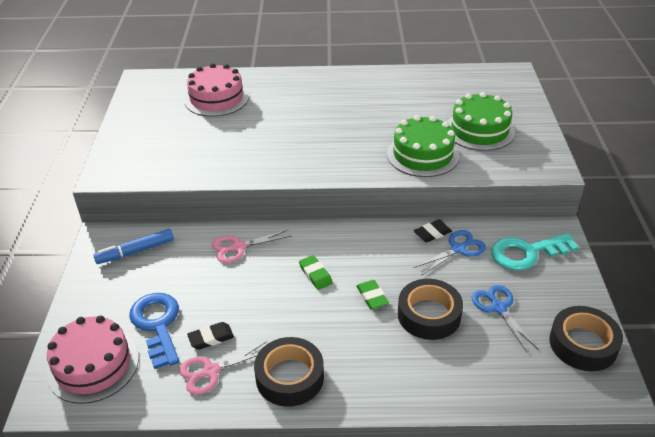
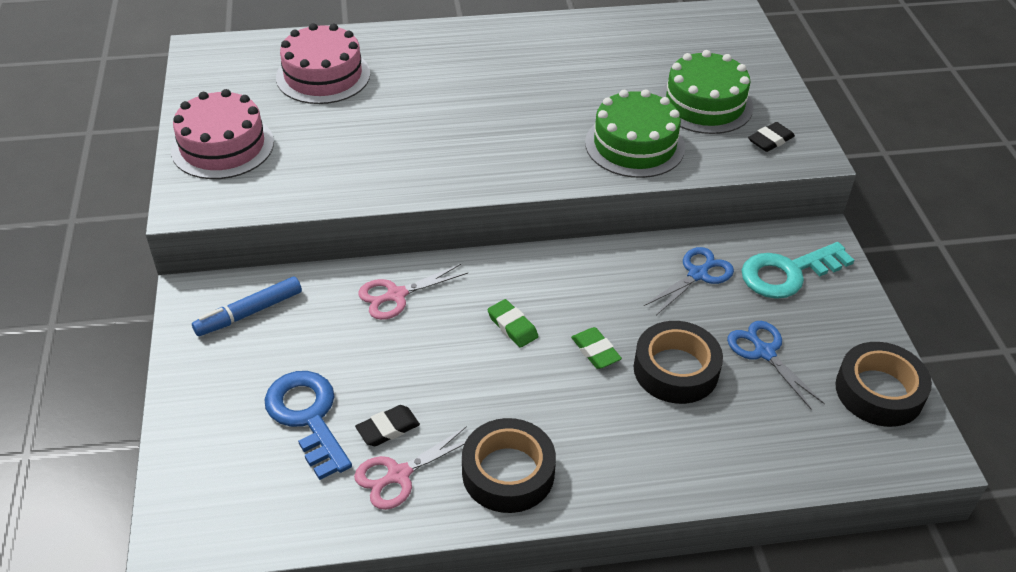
camera: 10 degrees left, 5 degrees up
pink cake [47,315,139,404] -> pink cake moved to [171,89,274,179]
black eraser [414,220,452,243] -> black eraser moved to [748,122,795,152]

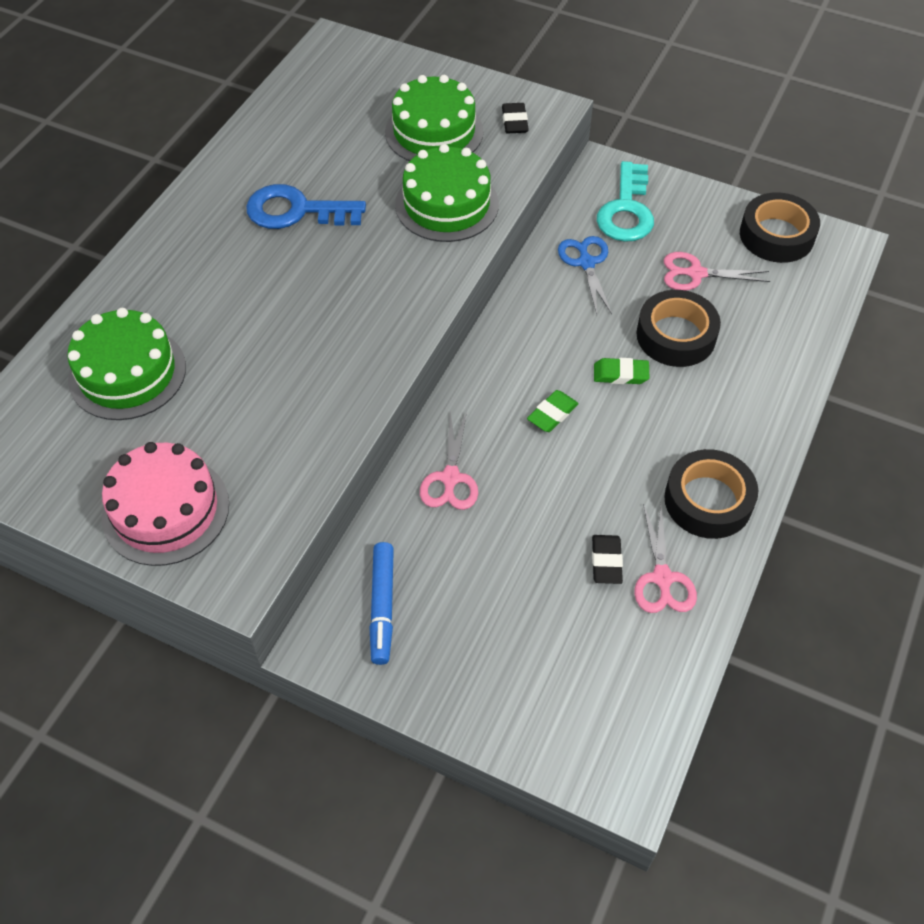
camera: 55 degrees left, 10 degrees up
blue key [264,371,352,480] -> blue key moved to [246,184,366,229]
pink cake [276,23,370,104] -> green cake [67,308,186,420]
green eraser [487,299,539,348] -> green eraser turned 45 degrees counterclockwise [527,390,579,432]
blue scissors [727,321,825,410] -> pink scissors [664,252,771,291]

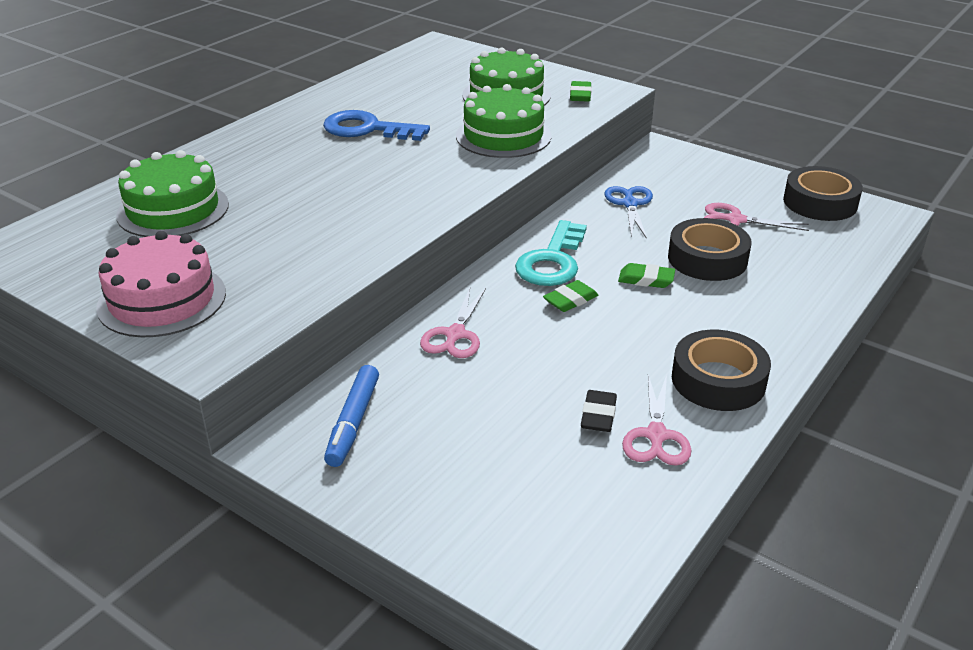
camera: 10 degrees right, 20 degrees down
black eraser [502,103,529,134] -> green eraser [570,81,592,102]
turquoise key [597,161,654,242] -> turquoise key moved to [515,220,587,286]

